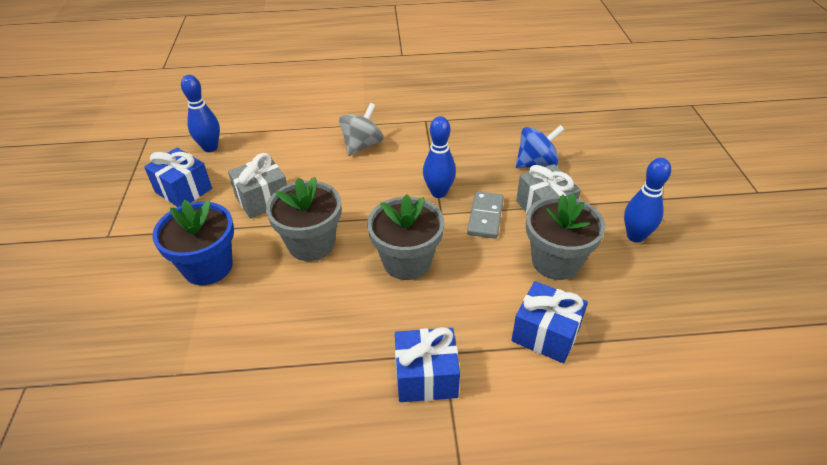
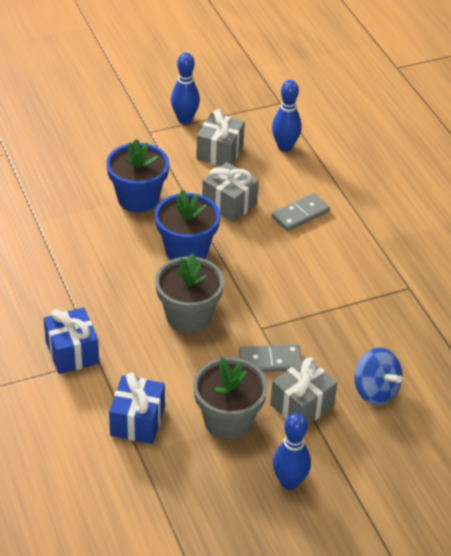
camera: 70 degrees right, 0 degrees up
blue gift [144,148,212,207] -> grey gift [196,109,245,166]
grey flower pot [266,177,341,261] -> blue flower pot [155,189,220,260]
grey spinning top [339,103,383,156] -> none
blue bowling pin [423,116,456,198] -> blue bowling pin moved to [171,53,200,124]
none -> grey domino [272,193,330,231]

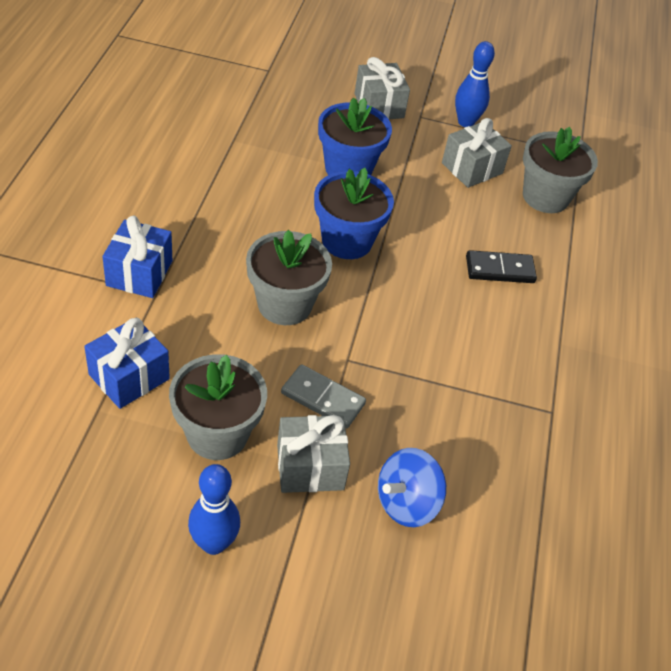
camera: 30 degrees right, 5 degrees up
grey gift [202,162,259,222] -> grey gift moved to [354,57,410,119]
blue bowling pin [272,80,302,152] -> grey flower pot [523,127,598,213]
grey domino [272,193,330,231] -> black domino [466,250,537,283]
blue spinning top [354,348,402,405] -> blue spinning top turned 60 degrees clockwise [378,448,446,527]

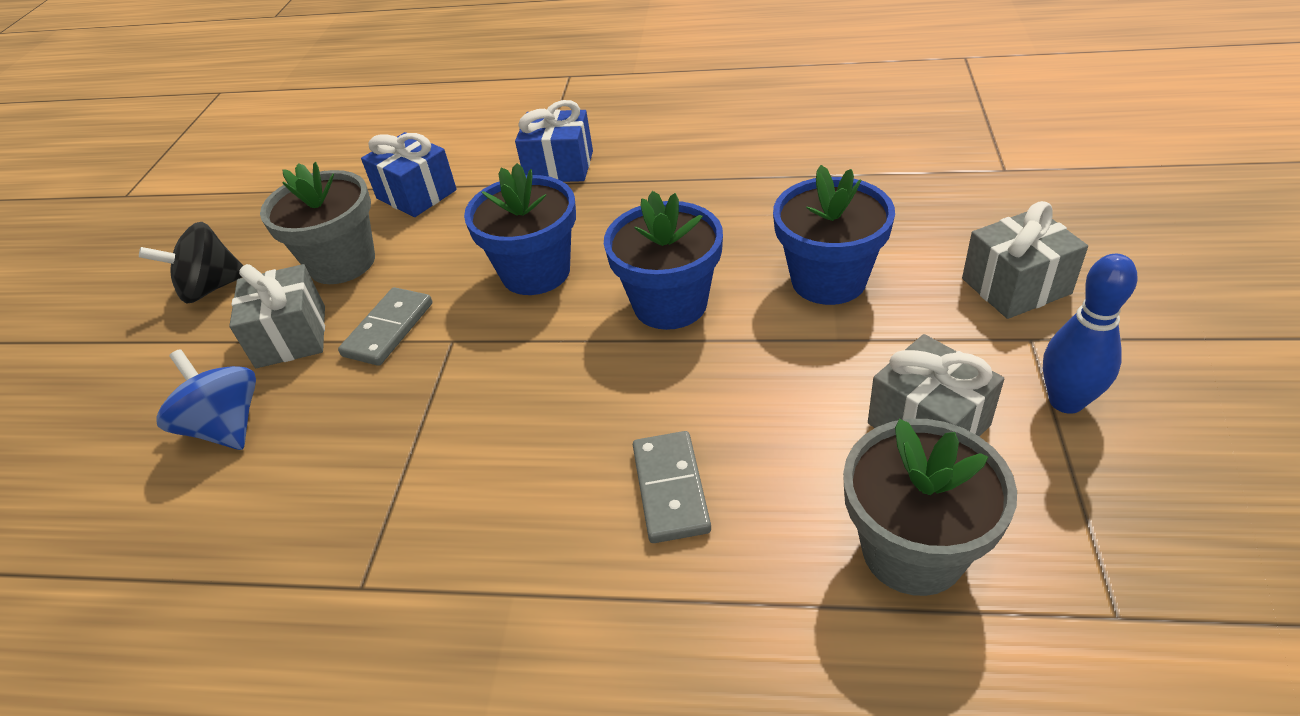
camera: 95 degrees right, 5 degrees down
blue bowling pin [188,464,240,555] -> black spinning top [139,222,243,304]
grey flower pot [246,230,332,325] -> blue flower pot [464,163,576,295]
black domino [466,250,537,283] -> grey domino [633,431,711,543]

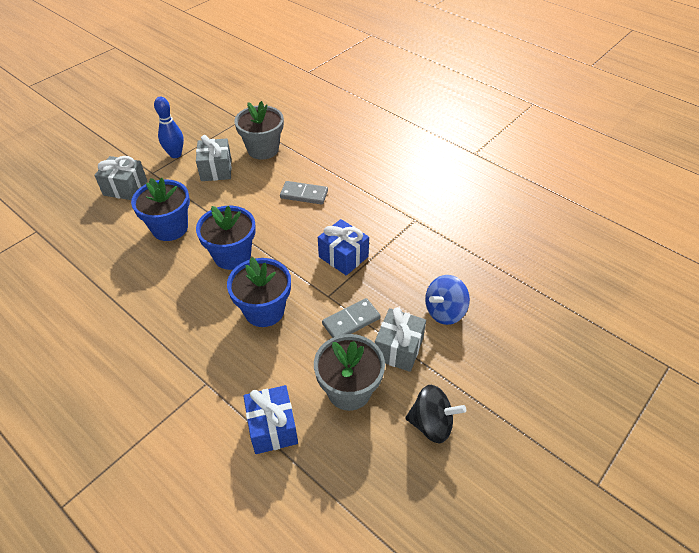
camera: 150 degrees left, 5 degrees up
blue spinning top [156,349,256,450] -> blue spinning top turned 60 degrees clockwise [425,275,470,325]
blue gift [515,100,593,182] -> blue gift moved to [318,219,369,275]
grey domino [633,431,711,543] -> grey domino turned 75 degrees clockwise [280,181,328,205]

